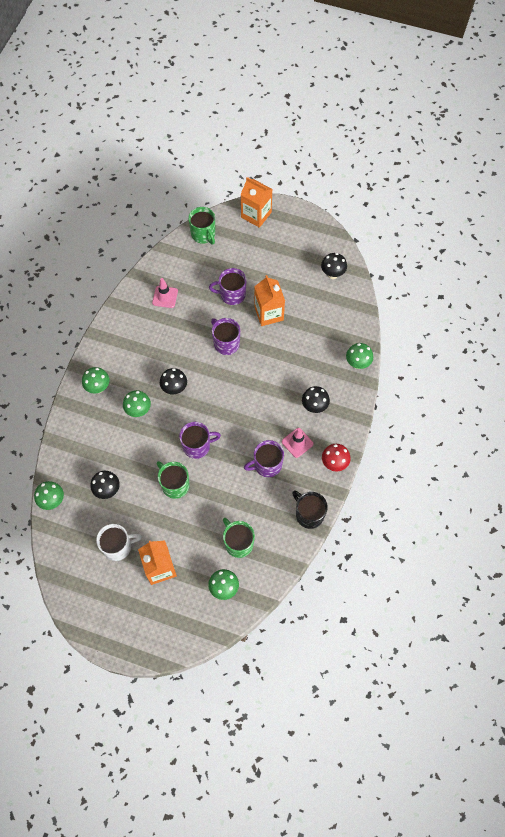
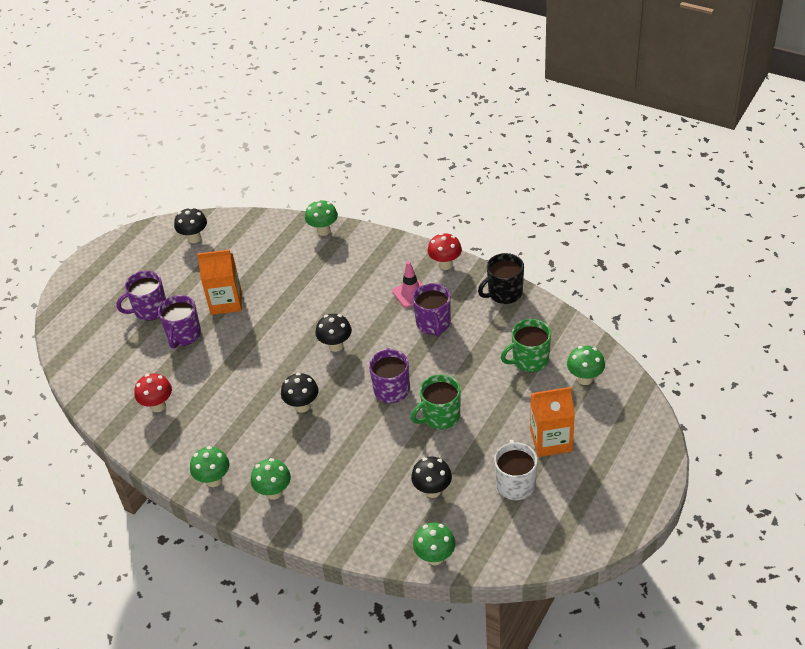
camera: 75 degrees left, 20 degrees down
green mushroom [123,390,151,417] -> green mushroom moved to [190,446,229,487]
pink traffic cone [152,278,178,308] -> red mushroom [134,374,172,412]
green mug [188,207,215,244] -> none
purple mug [211,318,240,355] -> purple mug moved to [116,271,166,321]
orange carton [240,177,272,228] -> none
black mushroom [302,386,330,413] -> black mushroom moved to [315,314,352,352]

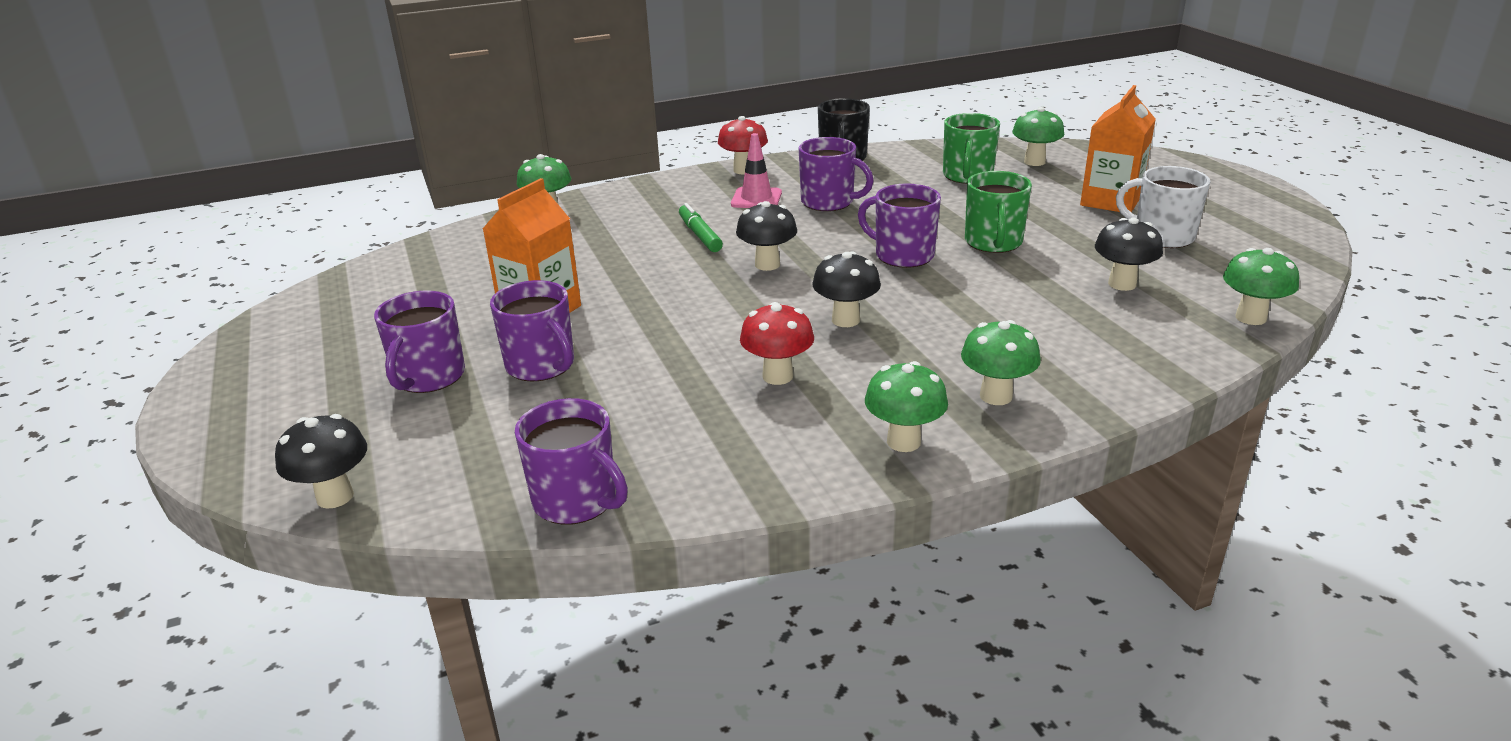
camera: 55 degrees left, 15 degrees down
red mushroom [134,374,172,412] -> red mushroom moved to [740,302,814,385]
black mushroom [174,207,207,243] -> black mushroom moved to [275,414,367,509]
none -> purple mug [515,398,628,525]
none -> green marker [679,203,723,252]

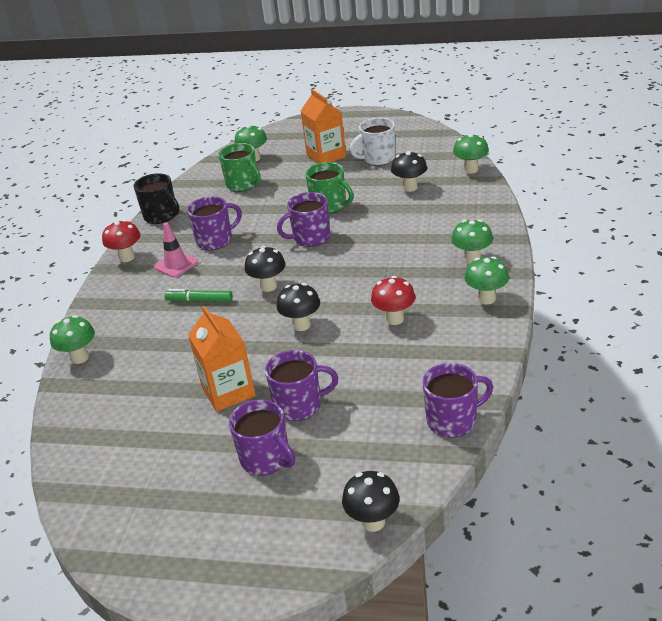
camera: 55 degrees left, 5 degrees up
black mushroom [812,252,881,327] -> black mushroom moved to [276,283,320,331]

